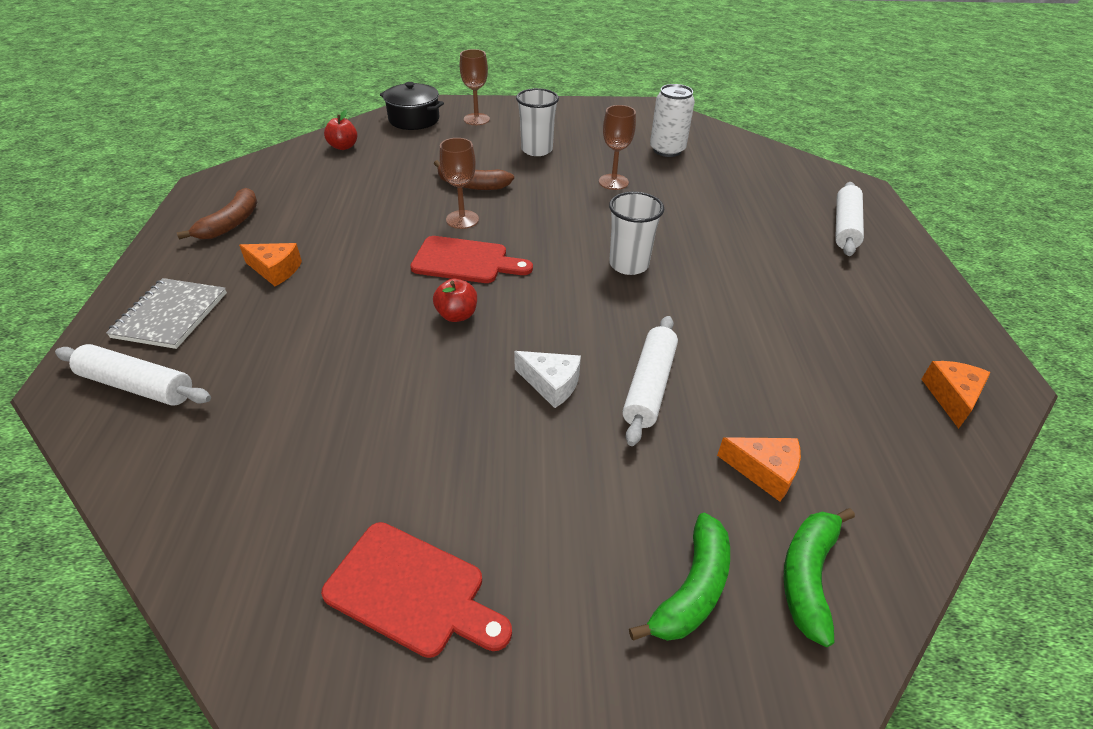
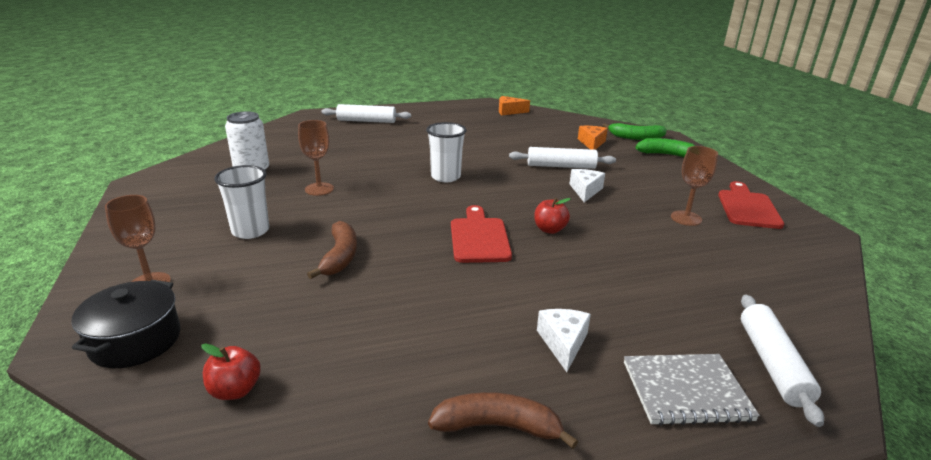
camera: 105 degrees left, 15 degrees down
orange cheese [239,243,302,286] -> white cheese [537,309,591,372]
brown goblet [439,138,479,229] -> brown goblet moved to [671,146,718,226]

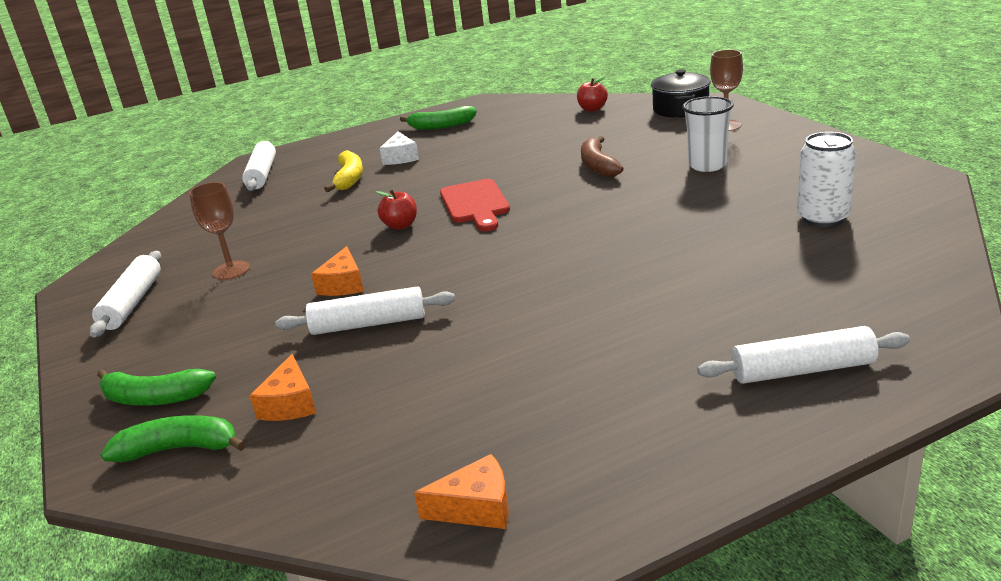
camera: 175 degrees right, 0 degrees up
brown goblet [298,120,334,196] -> none
white cup [426,122,466,182] -> none
brown banana [428,392,578,449] -> green banana [400,106,477,130]
white cheese [570,169,605,202] -> orange cheese [311,246,364,296]
grey notebook [624,354,760,426] -> none
red cutting board [718,181,784,229] -> white rolling pin [90,251,161,337]
none -> yellow banana [324,150,363,192]

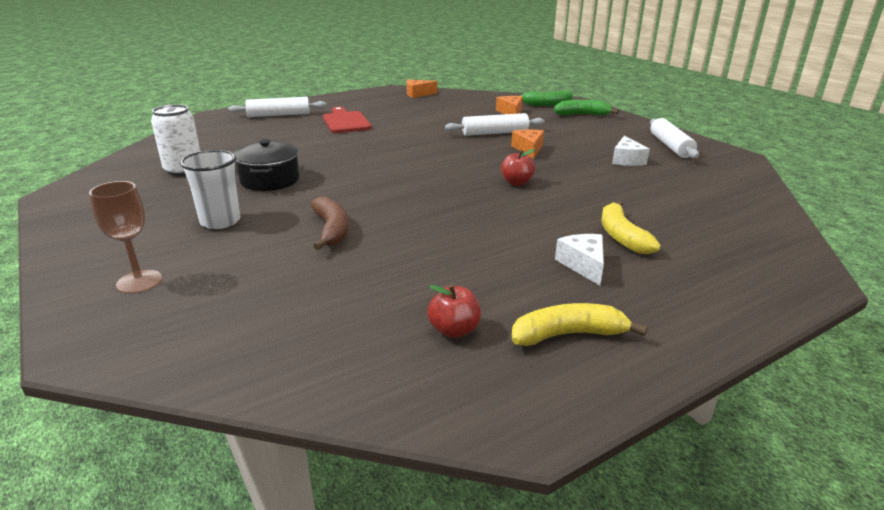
camera: 170 degrees right, 0 degrees up
brown goblet [189,182,250,280] -> white cheese [612,136,650,166]
white rolling pin [242,141,276,191] -> none
green banana [400,106,477,130] -> yellow banana [512,303,648,346]
red cutting board [440,179,510,231] -> red cutting board moved to [323,107,372,133]
red apple [577,77,608,111] -> red apple moved to [427,285,481,338]
black pot [651,69,711,118] -> black pot moved to [234,139,299,191]

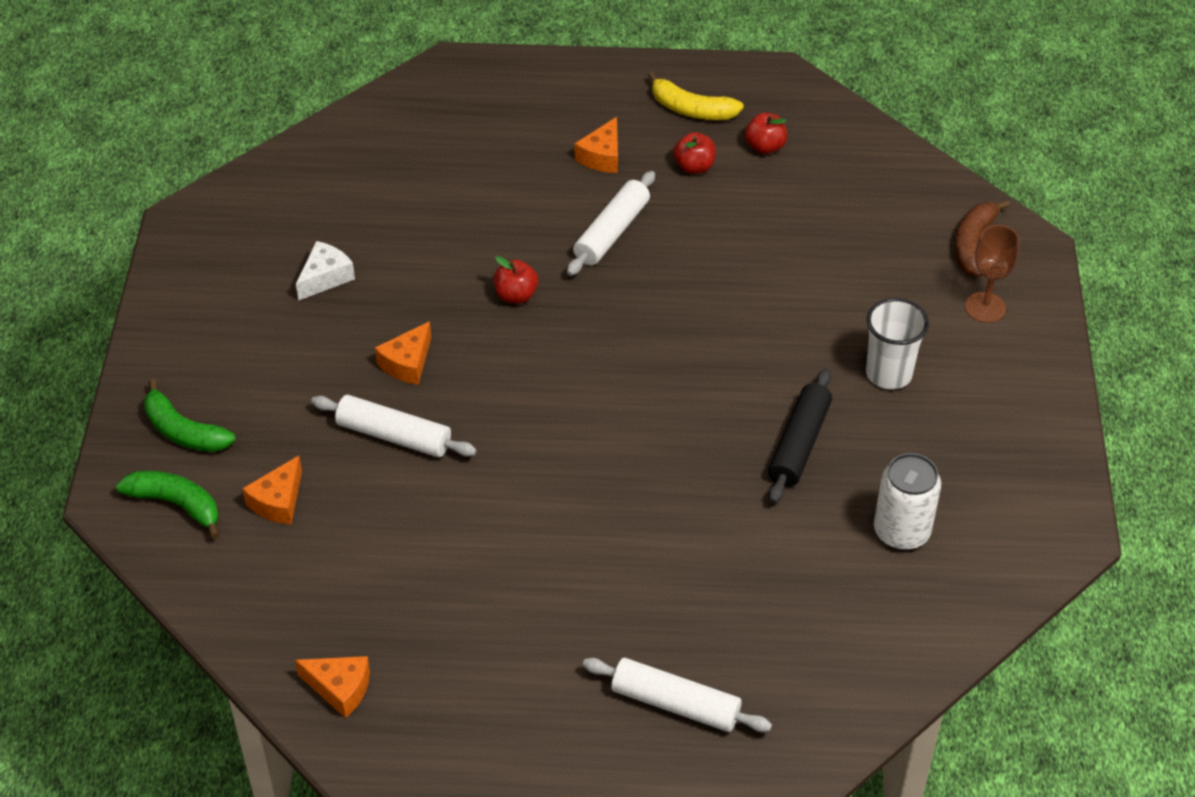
camera: 145 degrees left, 20 degrees up
black pot [234,139,299,191] -> black rolling pin [768,369,832,504]
brown banana [310,196,349,250] -> brown banana moved to [955,200,1010,277]
red cutting board [323,107,372,133] -> none
white cheese [555,234,604,285] -> orange cheese [575,117,618,173]
yellow banana [601,201,661,254] -> none
white rolling pin [650,118,699,159] -> white rolling pin moved to [567,171,655,276]
none -> red apple [673,132,716,174]

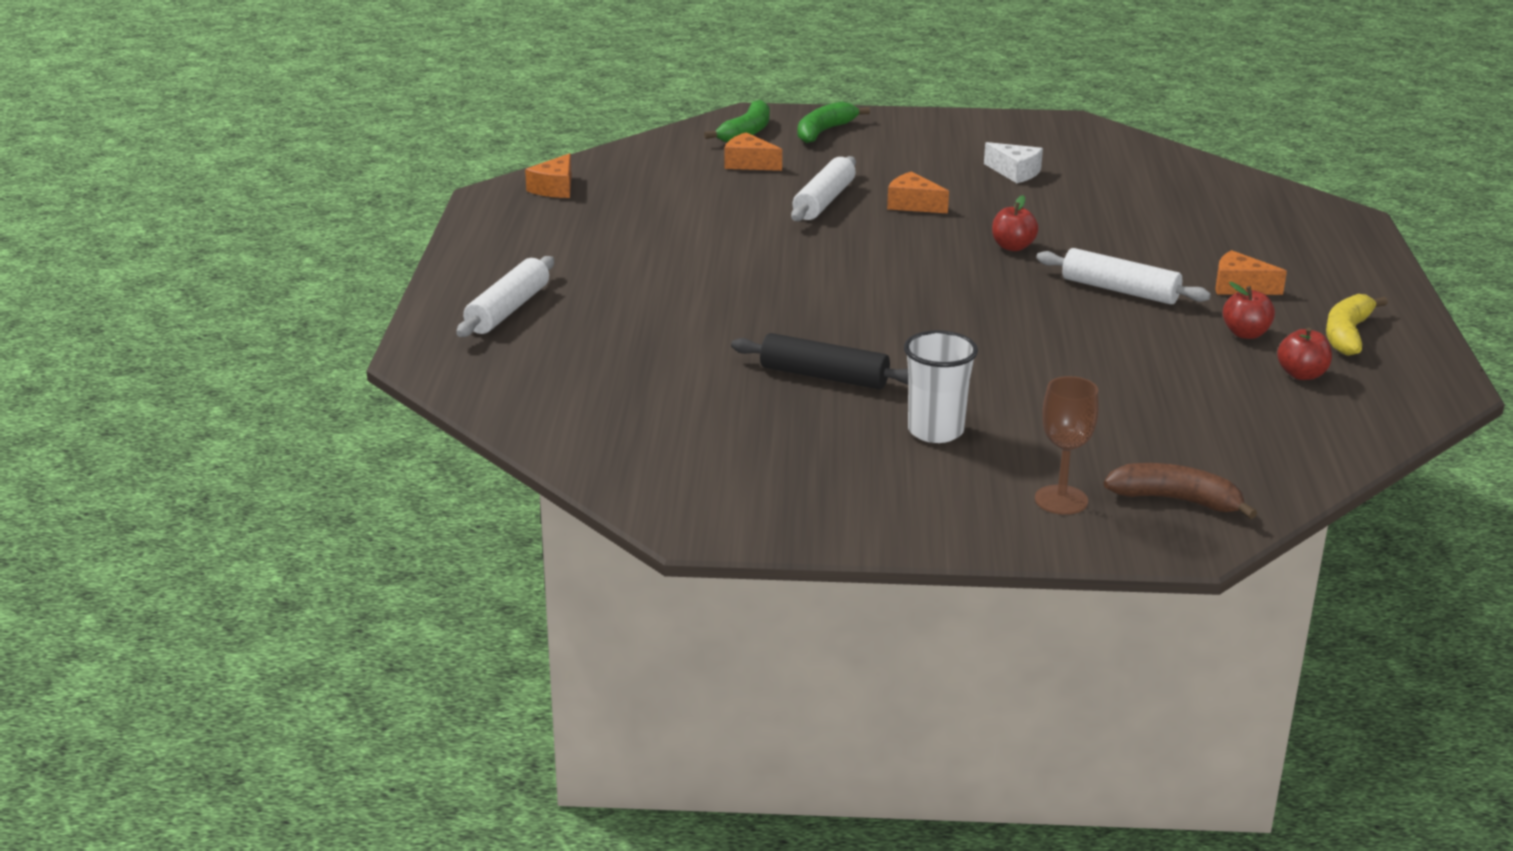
camera: 90 degrees right, 20 degrees down
white can [874,453,941,550] -> none

